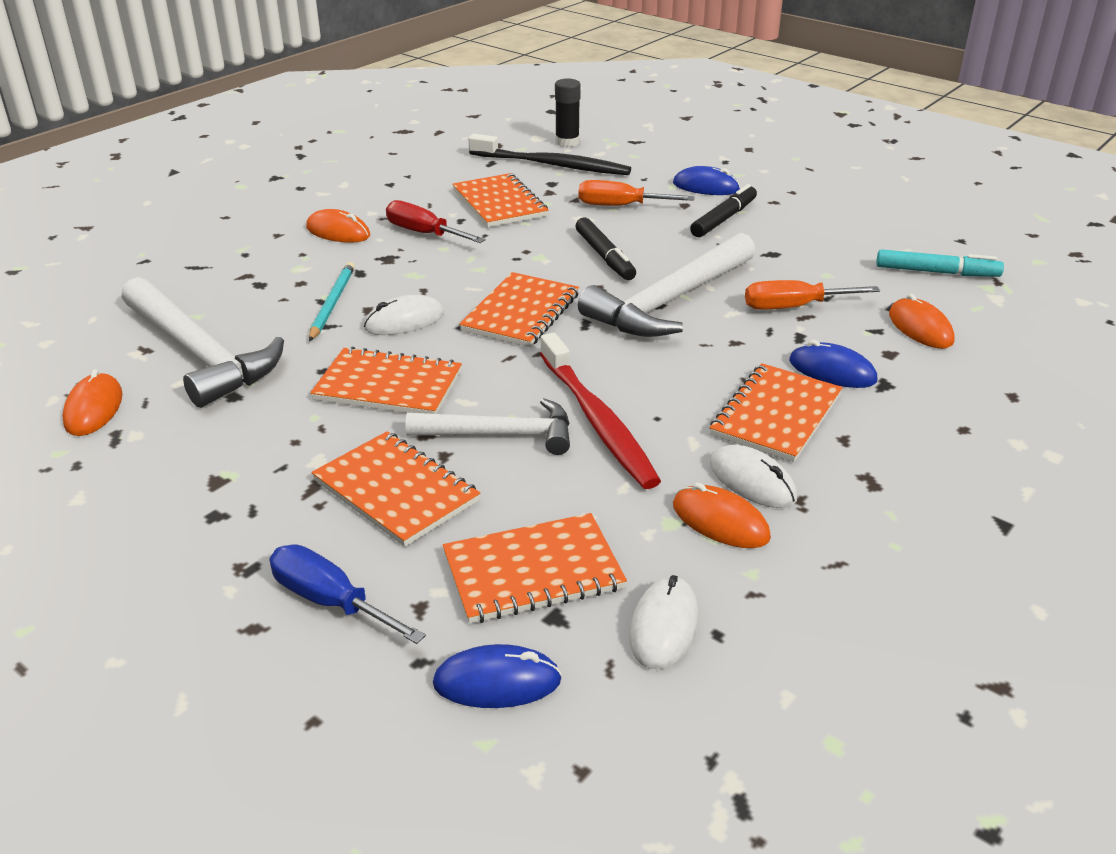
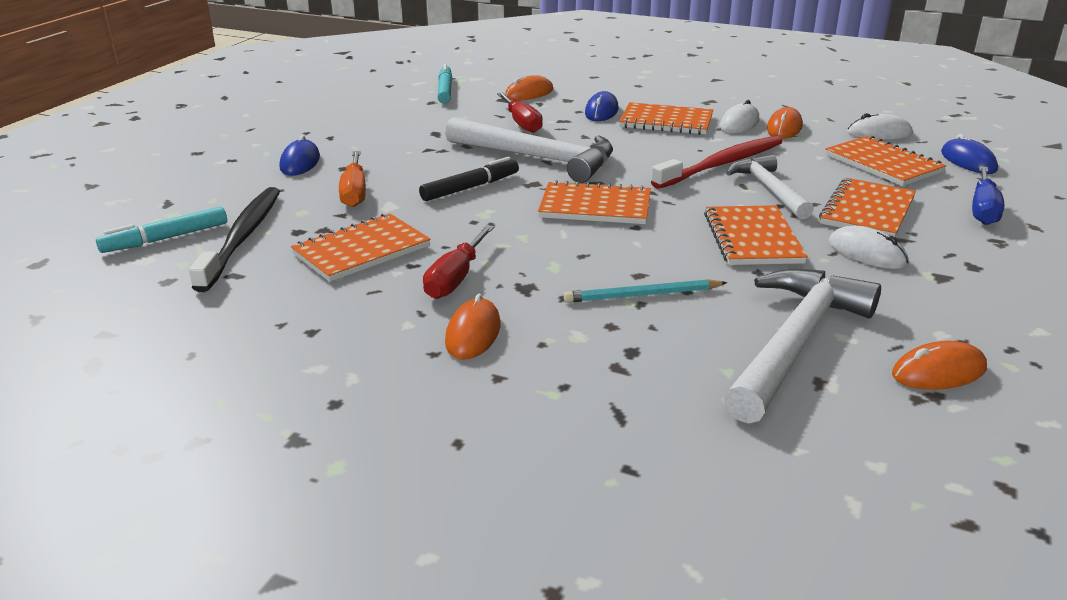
camera: 105 degrees left, 5 degrees down
white mouse [364,295,444,335] -> white mouse moved to [829,226,909,269]
black glue stick [555,78,581,147] -> turquoise marker [96,207,227,253]
black marker [690,184,757,237] -> none
orange screwdriver [745,280,880,310] -> red screwdriver [497,92,543,133]

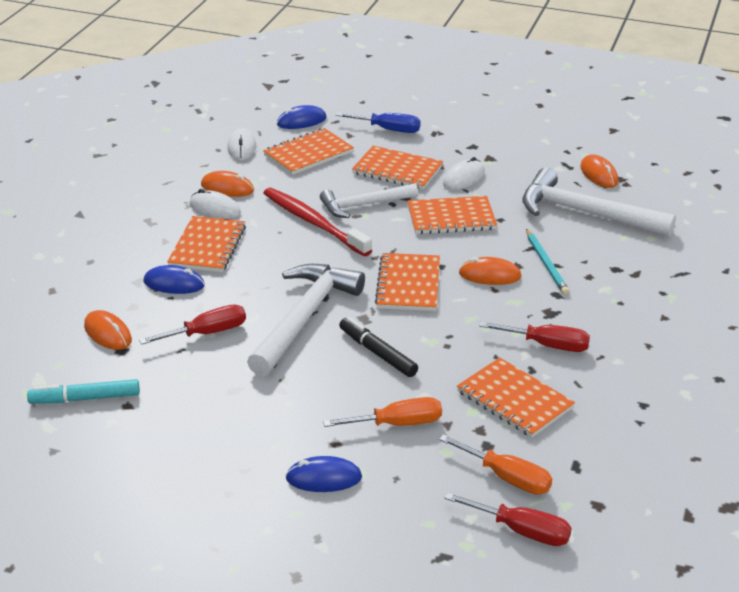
camera: 95 degrees left, 5 degrees up
turquoise marker [96,207,227,253] -> red screwdriver [445,492,572,546]
black toothbrush [189,187,280,292] -> orange screwdriver [439,434,552,495]
orange mouse [445,294,501,359] -> orange mouse moved to [459,257,522,285]

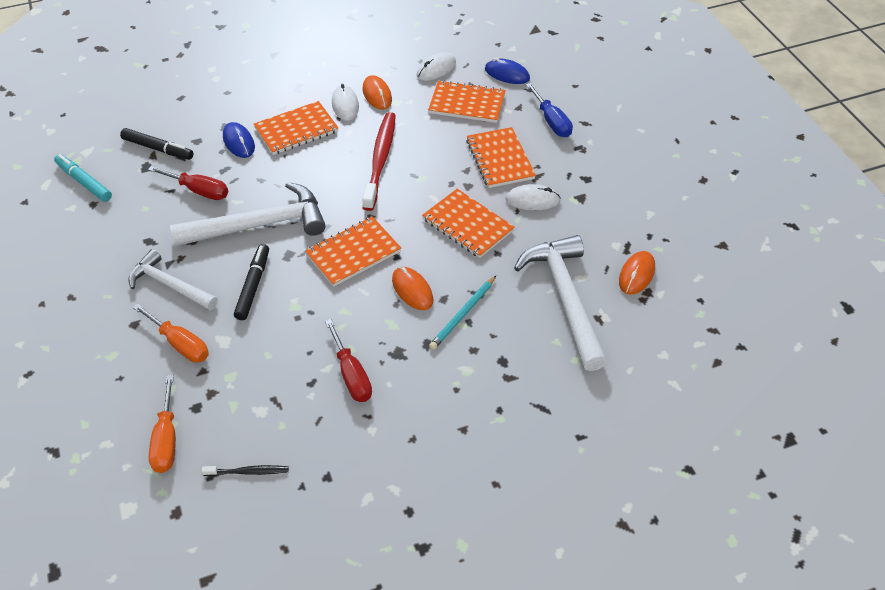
camera: 50 degrees right, 15 degrees up
orange mouse [84,310,132,350] -> black marker [120,128,193,160]
blue mouse [285,456,362,492] -> none
white hammer [320,183,418,218] -> white hammer moved to [128,249,218,310]
red screwdriver [445,492,572,546] -> none
orange notebook [457,357,575,438] -> none
none -> black toothbrush [202,465,289,476]

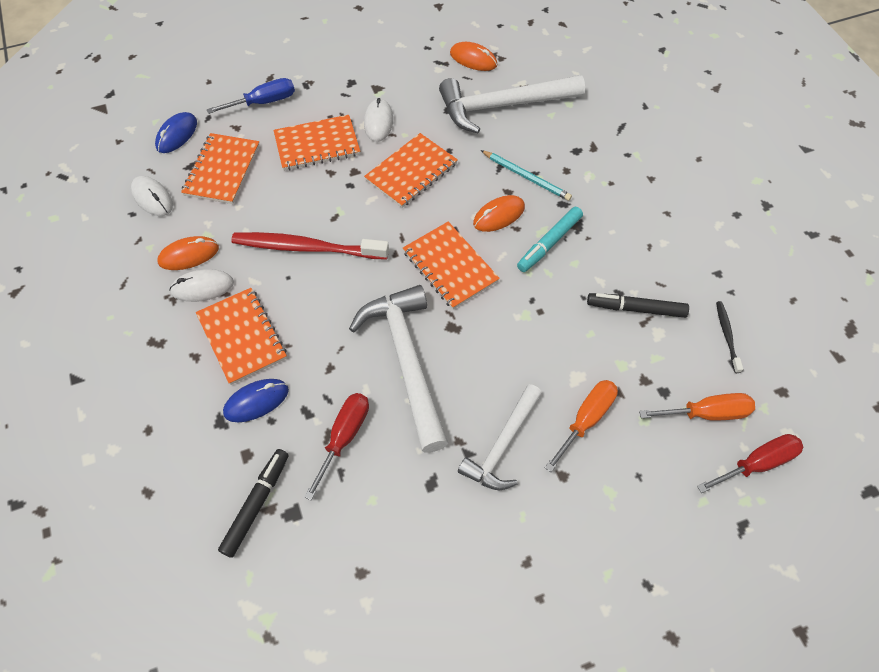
camera: 90 degrees left, 10 degrees up
turquoise marker [54,154,112,202] -> turquoise marker moved to [517,207,583,272]
black marker [234,244,269,320] -> black marker moved to [587,293,689,318]
red screwdriver [325,319,372,402] -> red screwdriver moved to [697,434,803,493]

